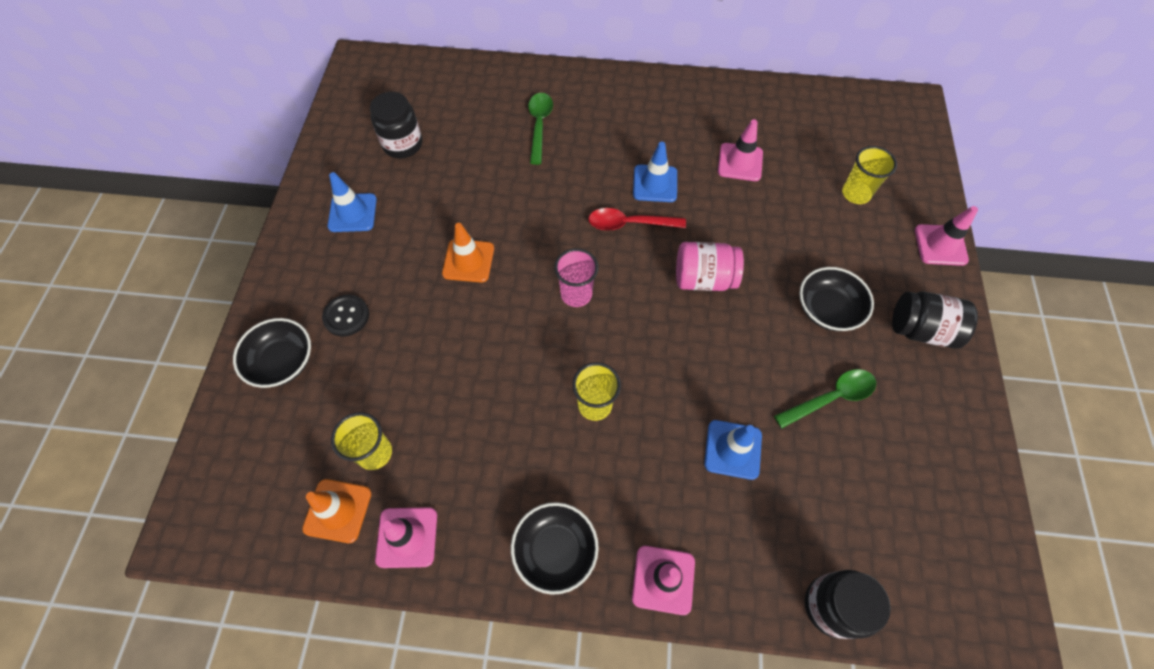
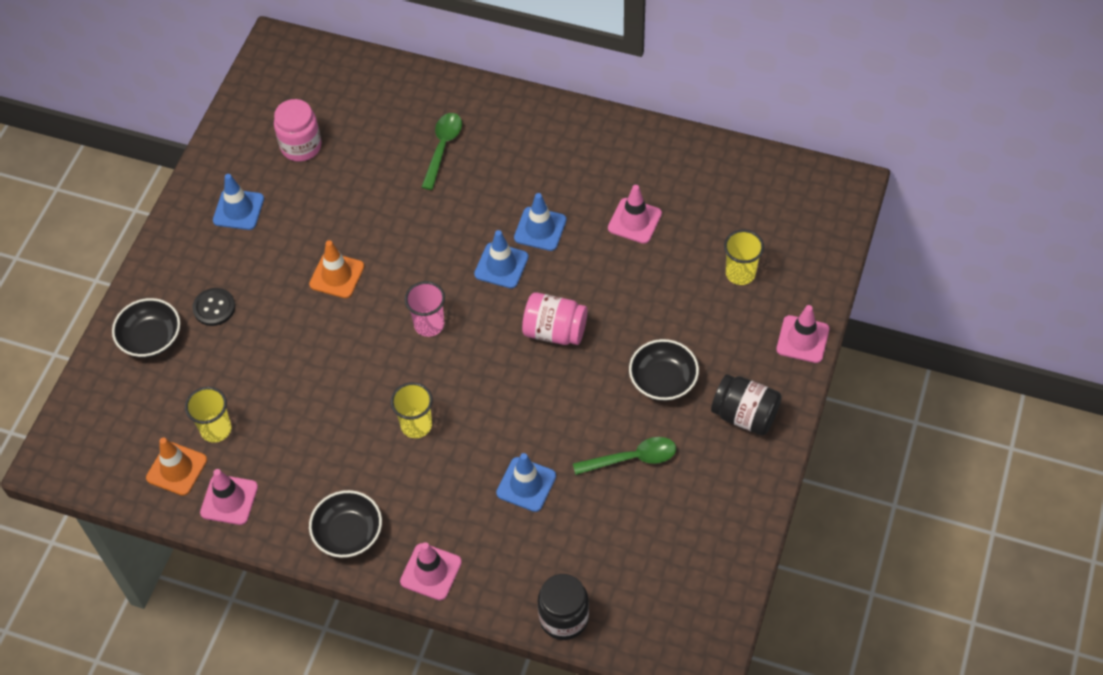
camera: 15 degrees right, 5 degrees down
black jar [370,92,422,158] -> pink jar [274,99,322,162]
red spoon [588,208,686,231] -> blue traffic cone [474,230,529,289]

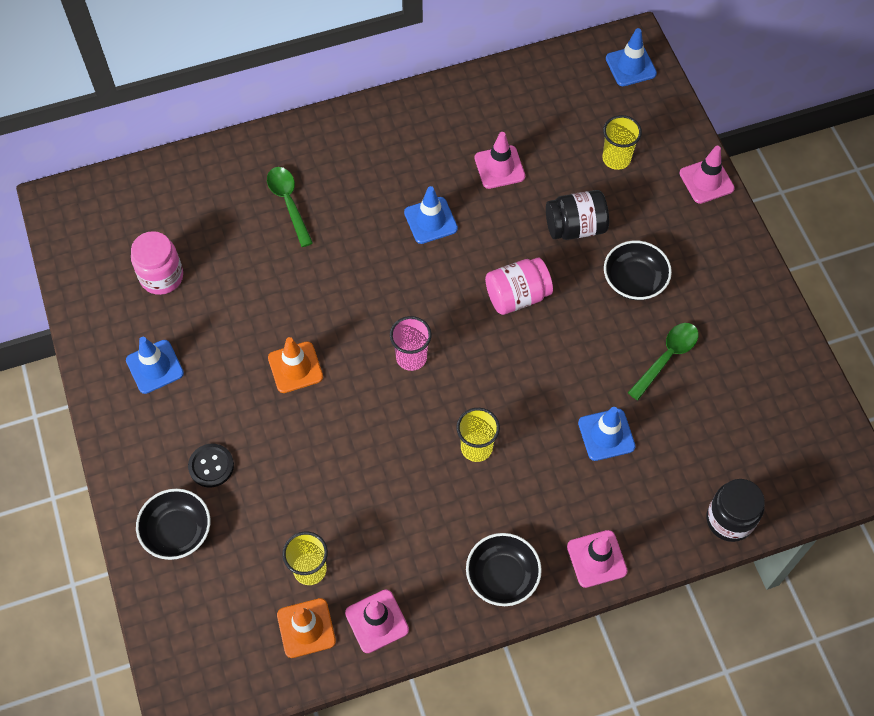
camera: 40 degrees left, 5 degrees up
blue traffic cone [474,230,529,289] -> blue traffic cone moved to [606,28,657,86]
black jar [711,374,782,435] -> black jar moved to [546,190,609,240]

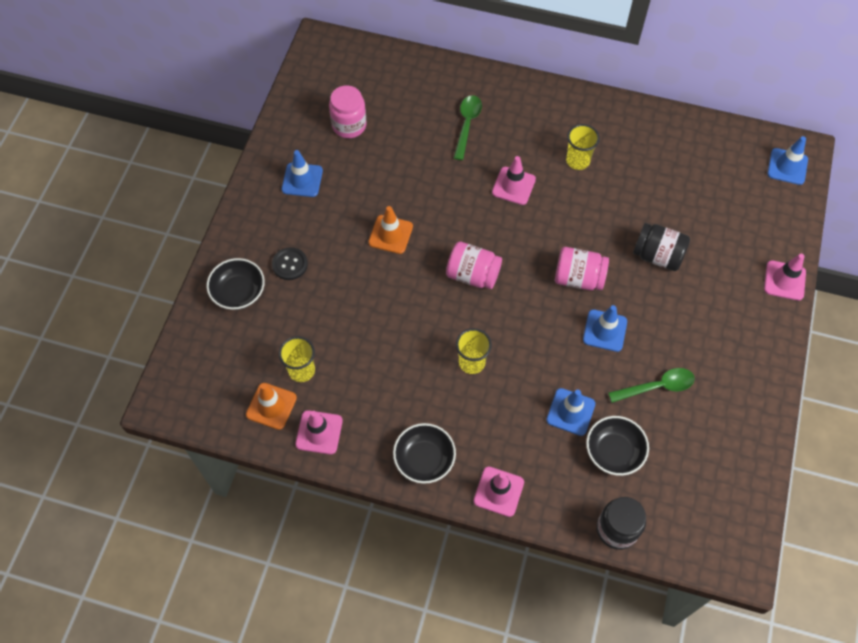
camera: 35 degrees right, 0 degrees up
pink cup [390,316,432,371] -> pink jar [446,241,502,289]
blue traffic cone [404,186,458,244] -> blue traffic cone moved to [583,305,627,352]
pink traffic cone [474,132,525,189] -> pink traffic cone moved to [492,156,536,205]
yellow cup [602,115,642,170] -> yellow cup moved to [566,124,600,170]
black bowl [604,241,672,300] -> black bowl moved to [586,416,649,476]

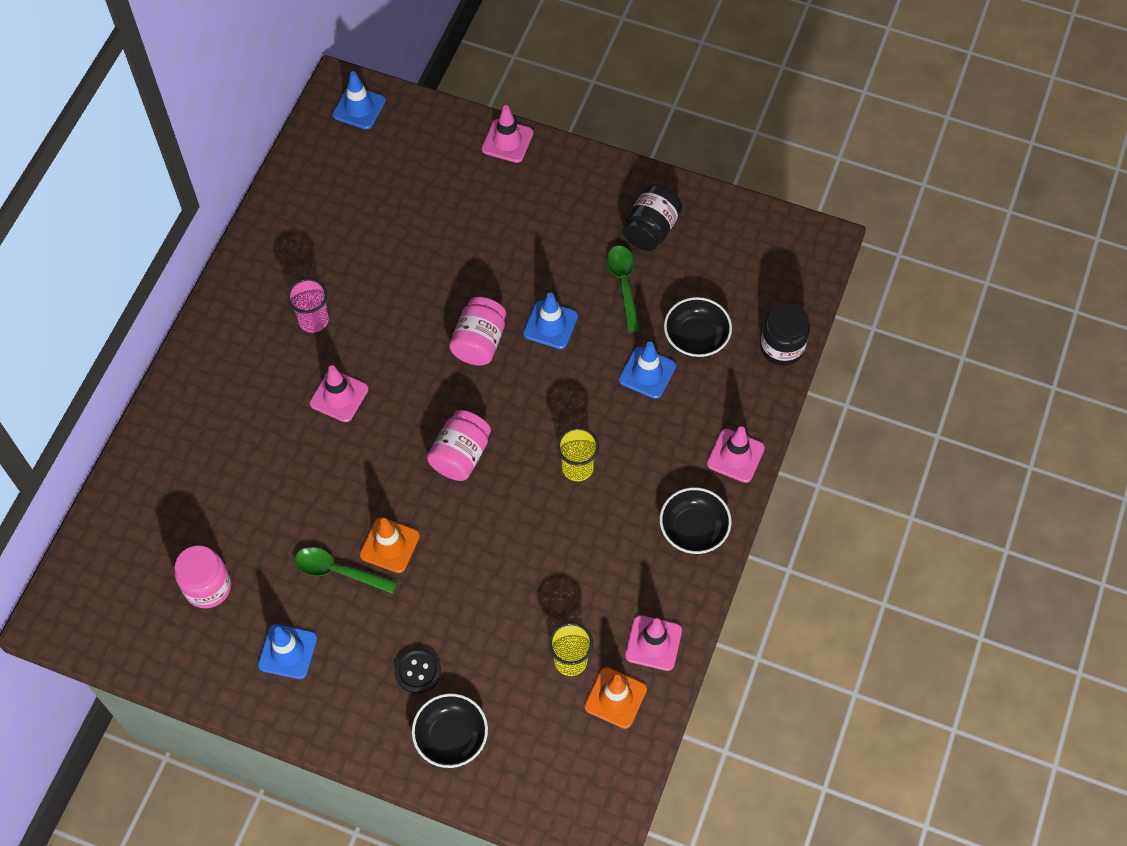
camera: 85 degrees left, 0 degrees up
green spoon [454,95,482,160] -> green spoon moved to [294,547,397,594]
yellow cup [566,124,600,170] -> pink cup [287,278,329,333]
black jar [633,223,690,271] -> black jar moved to [623,185,682,251]

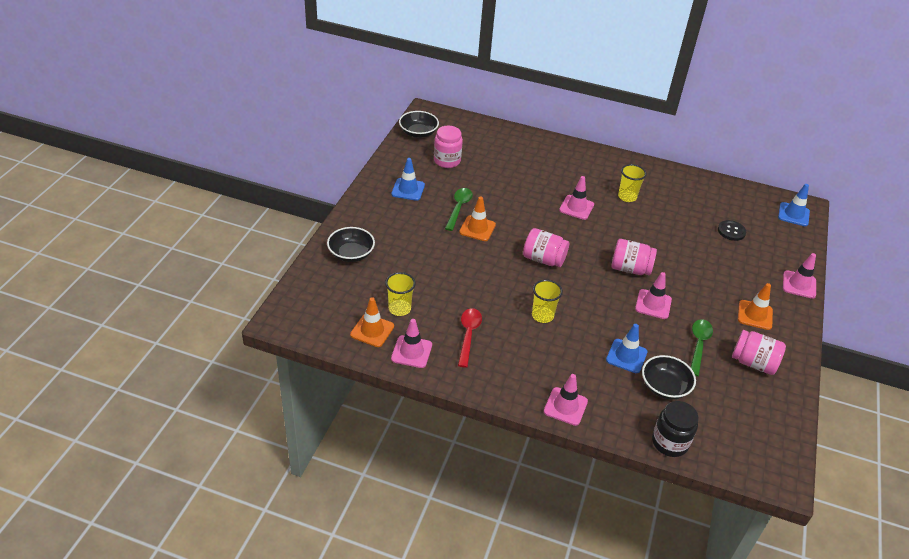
camera: 85 degrees right, 20 degrees down
pink cup [287,278,329,333] -> yellow cup [618,164,647,202]
black button [394,647,441,694] -> black button moved to [718,220,746,241]
blue traffic cone [523,292,578,349] -> pink traffic cone [635,272,672,319]
green spoon [606,246,640,333] -> green spoon turned 60 degrees counterclockwise [691,319,713,376]
black jar [623,185,682,251] -> pink jar [732,330,786,375]
black bowl [660,487,732,554] -> black bowl moved to [399,111,439,138]
none -> red spoon [458,308,482,368]
none -> orange traffic cone [738,283,773,330]

